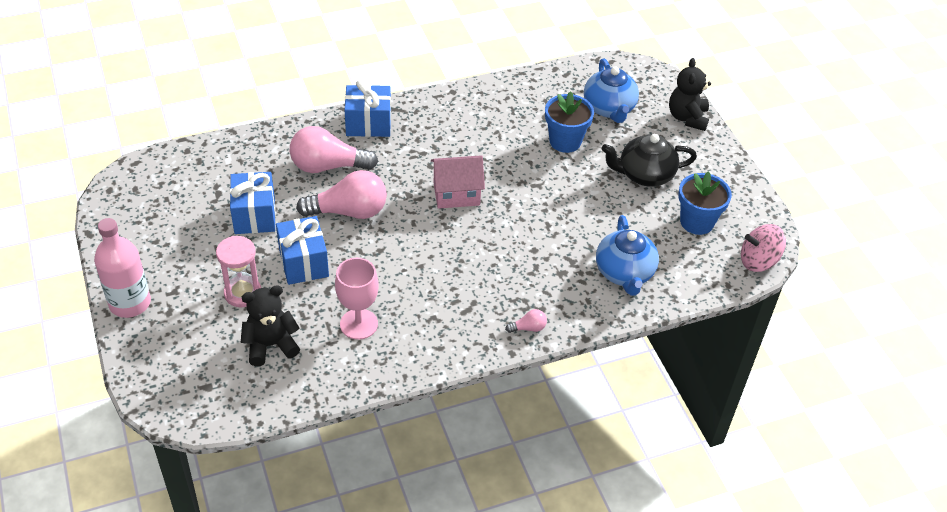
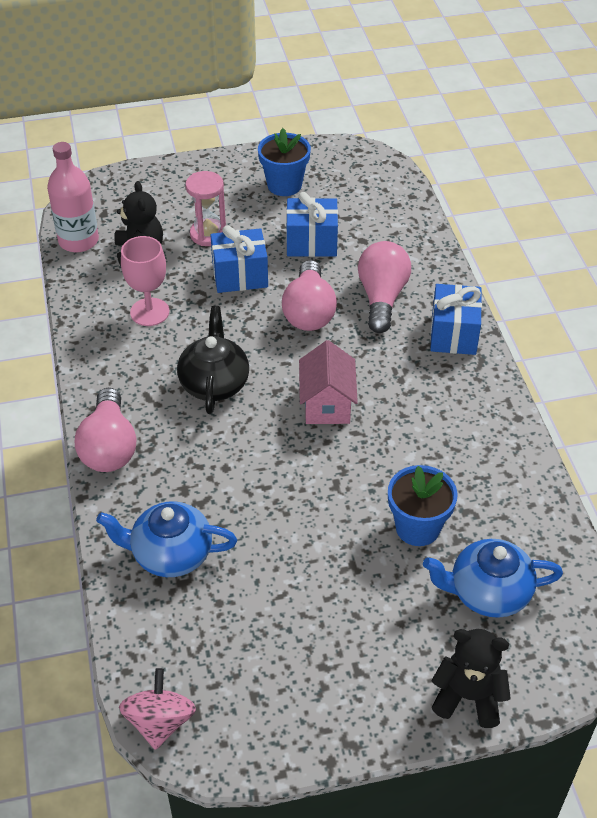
camera: 100 degrees right, 0 degrees up
pink bottle [94,218,151,318] -> pink bottle moved to [47,142,99,252]
pink light bulb [505,309,547,333] -> pink light bulb [75,388,136,472], size x2.32
black teapot [602,134,697,187] -> black teapot moved to [177,306,249,414]
blue flower pot [678,171,732,235] -> blue flower pot moved to [258,128,311,196]

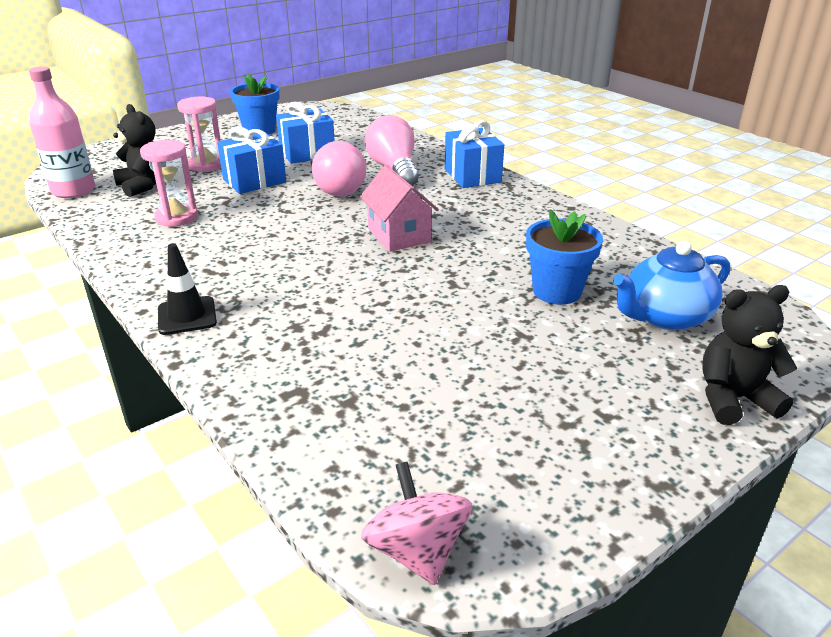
camera: 25 degrees left, 15 degrees down
pink light bulb [75,388,136,472] -> black traffic cone [158,243,217,335]
blue teapot [96,501,237,577] -> none
pink goblet [121,236,169,326] -> pink hourglass [140,140,198,227]
black teapot [177,306,249,414] -> none

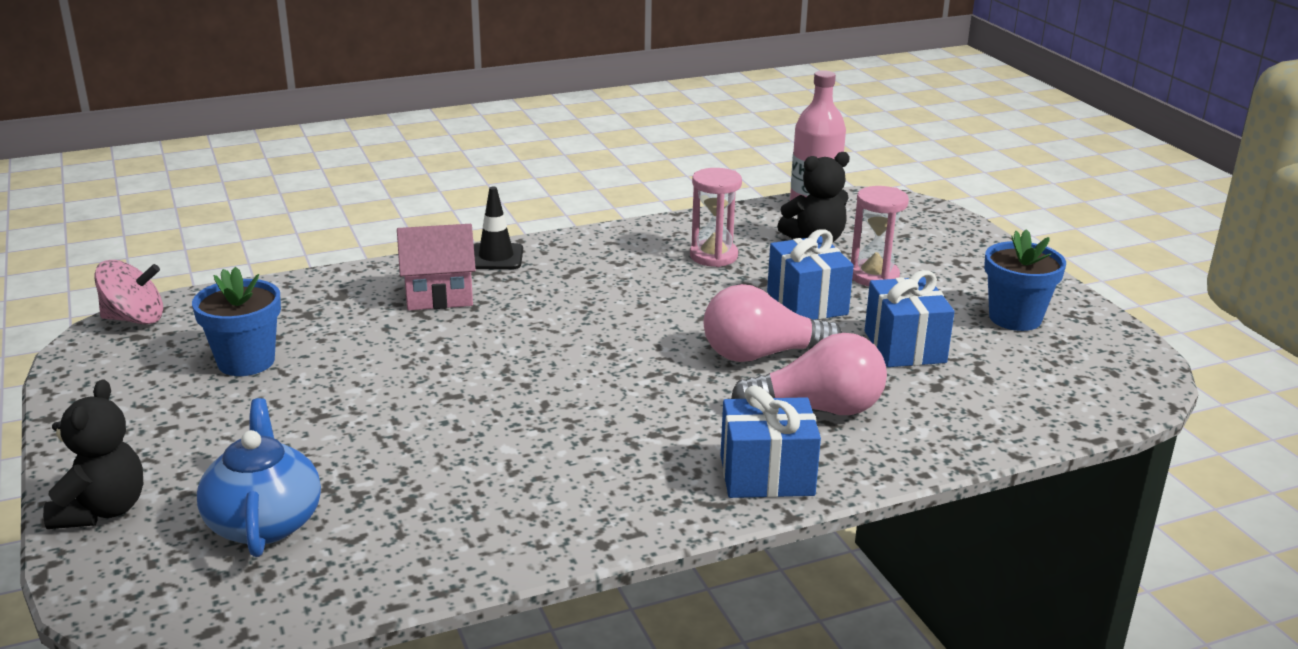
camera: 105 degrees right, 5 degrees down
pink house [360,165,439,252] -> pink house moved to [397,224,476,310]
blue flower pot [526,210,603,305] -> blue flower pot moved to [192,267,281,376]

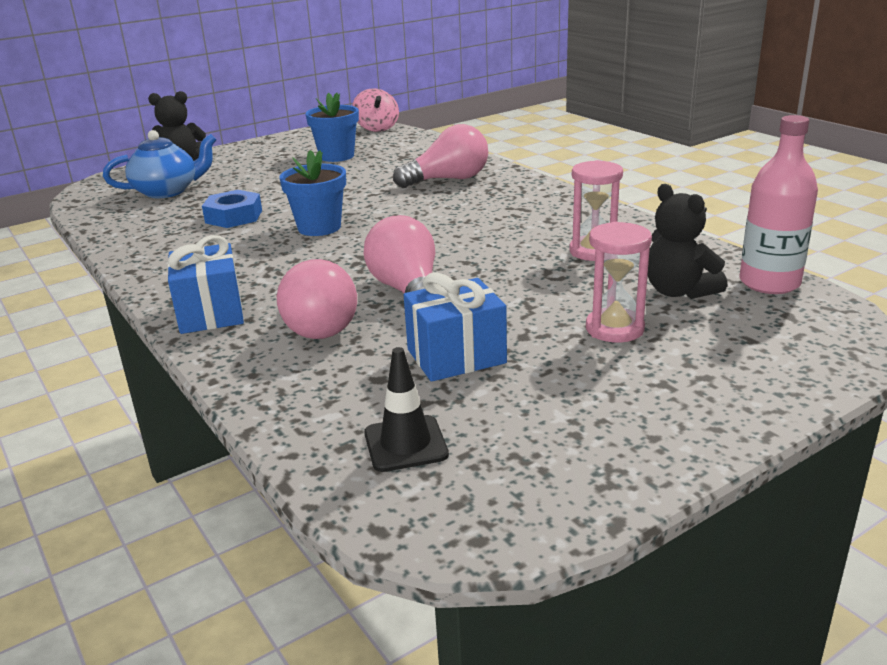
camera: 80 degrees right, 0 degrees up
pink house [397,224,476,310] -> pink light bulb [393,124,488,188]
black traffic cone [474,186,523,269] -> black traffic cone moved to [364,347,449,472]
blue gift [767,229,854,320] -> none
blue flower pot [984,229,1066,331] -> blue flower pot moved to [279,150,346,236]
none -> blue nut [202,190,262,228]

